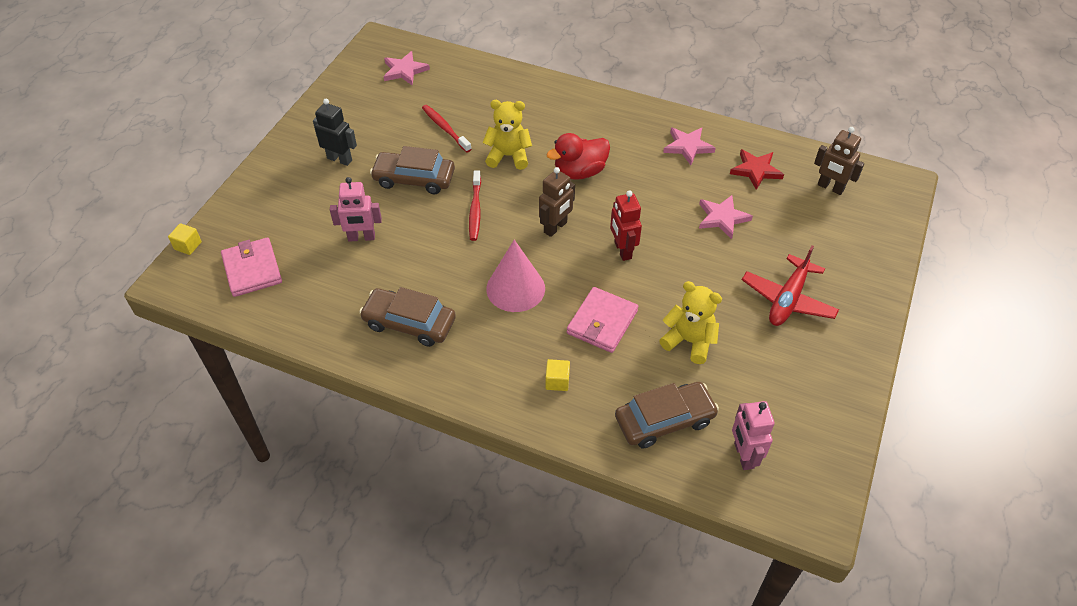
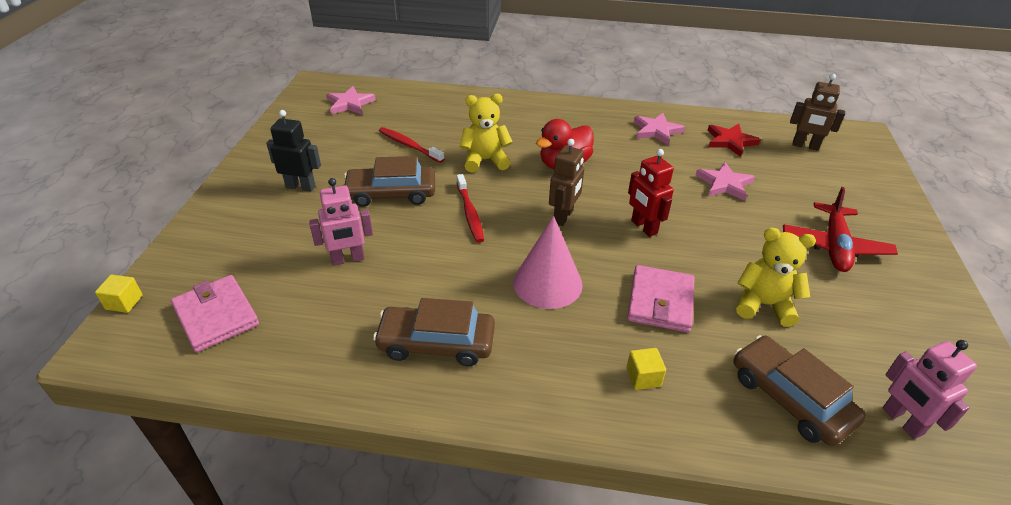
camera: 15 degrees left, 10 degrees down
brown car [615,382,719,448] -> brown car turned 90 degrees counterclockwise [733,335,866,446]

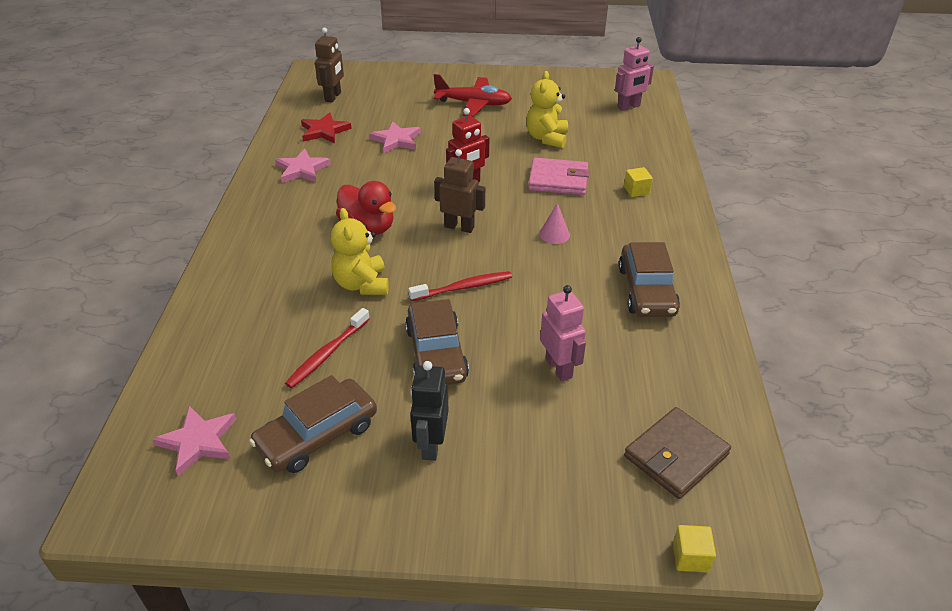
camera: 95 degrees left, 0 degrees up
pink wallet [171,275,259,352] -> brown wallet [624,407,731,499]
pink cone [513,216,583,309] -> pink cone [539,203,570,244], size x0.50
brown car [733,335,866,446] -> brown car moved to [249,375,377,473]

